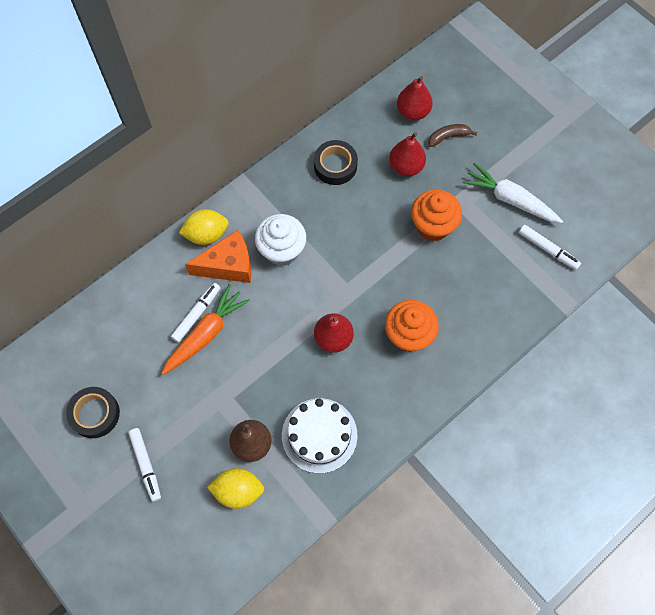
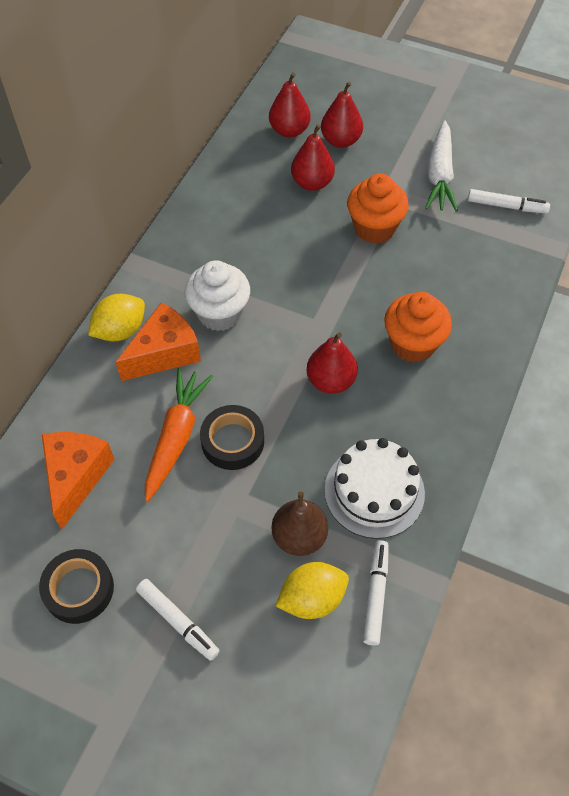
camera: 25 degrees left, 10 degrees down
white marker [171,283,221,343] -> white marker moved to [363,540,389,646]
black tape [314,140,358,185] -> black tape moved to [200,405,264,470]
brown banana [428,124,477,147] -> red pear [321,82,363,148]
white carrot [462,163,563,223] -> white carrot turned 90 degrees counterclockwise [425,121,458,212]
none -> orange cheese [42,432,115,529]

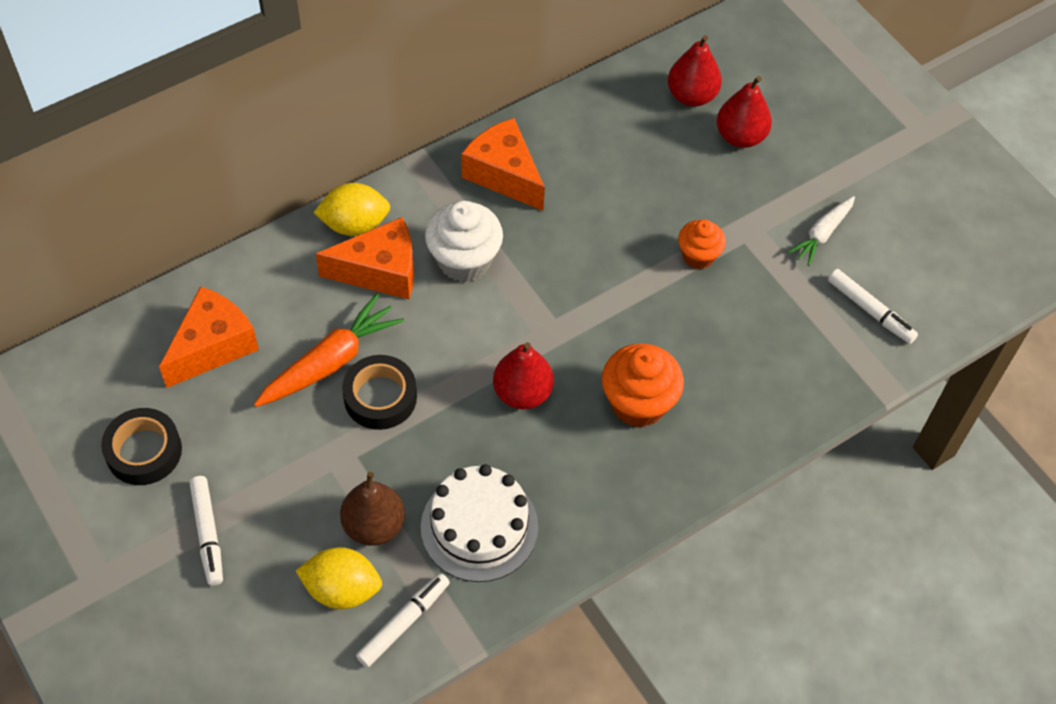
camera: 30 degrees right, 0 degrees up
red pear [291,124,335,191] -> none
orange cupcake [347,173,409,244] -> orange cupcake [678,219,726,269], size x0.62
white carrot [425,121,458,212] -> white carrot [788,196,855,266], size x0.62
none -> orange cheese [461,118,545,211]

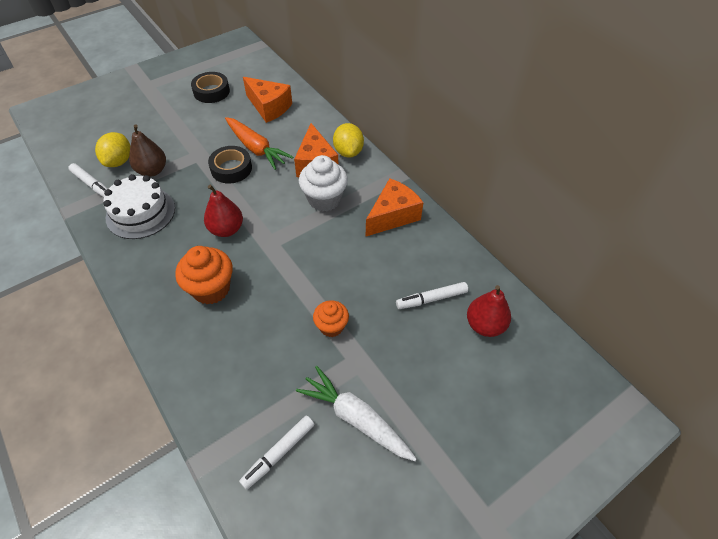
camera: 90 degrees right, 5 degrees down
white marker [189,476,223,586] -> white marker moved to [396,282,468,309]
red pear [717,76,772,148] -> none
white carrot [788,196,855,266] -> white carrot [296,366,417,461], size x1.61

